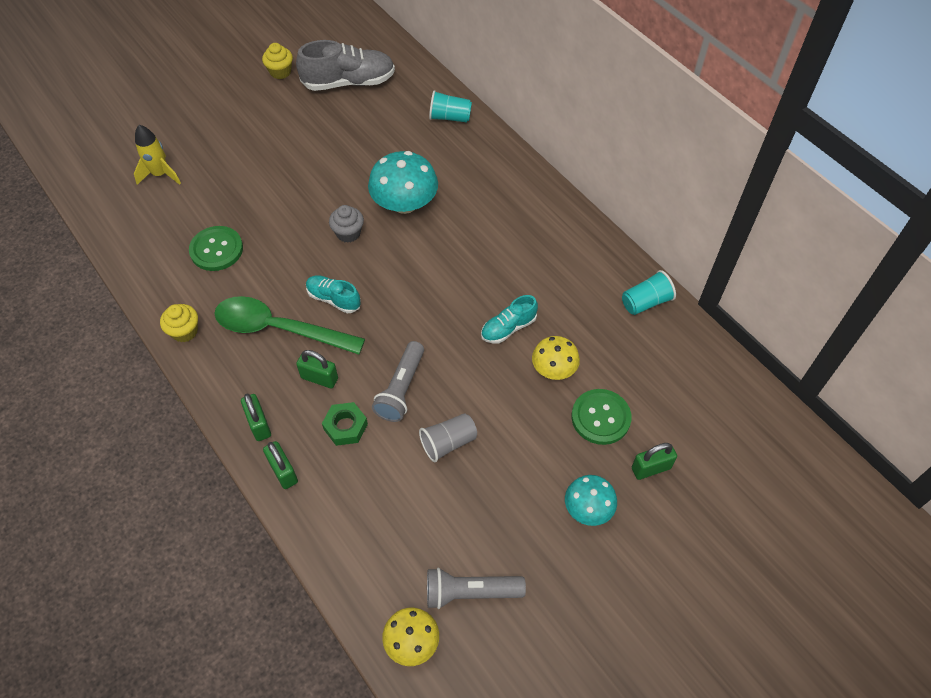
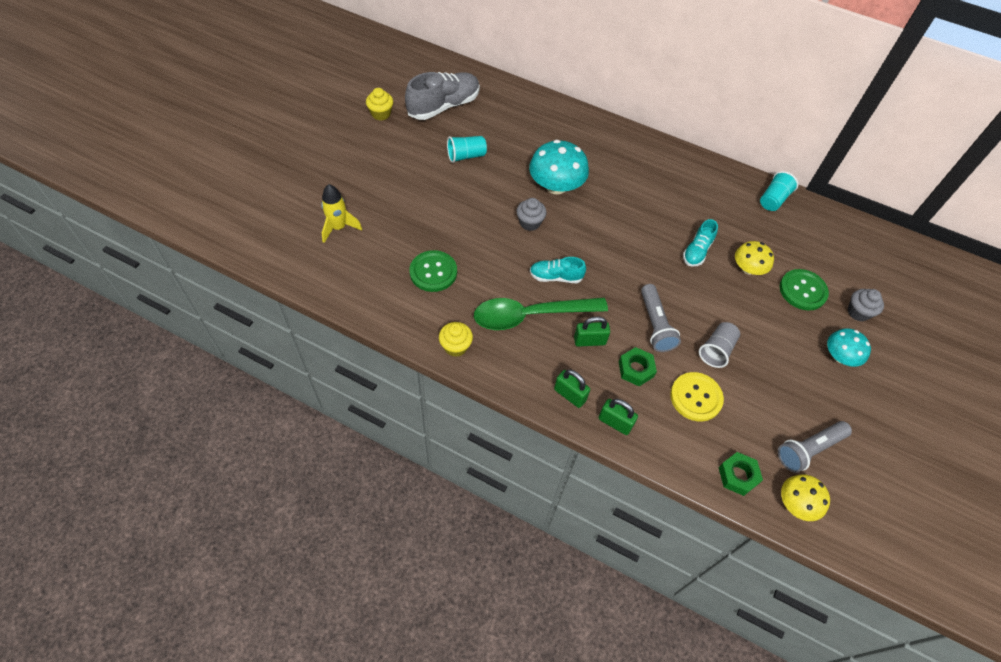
camera: 30 degrees left, 0 degrees up
turquoise cup [429,90,472,123] -> turquoise cup moved to [447,136,487,163]
green padlock [632,443,677,480] -> grey cupcake [848,289,884,322]
none -> yellow button [670,372,724,422]
none -> green nut [718,452,763,496]

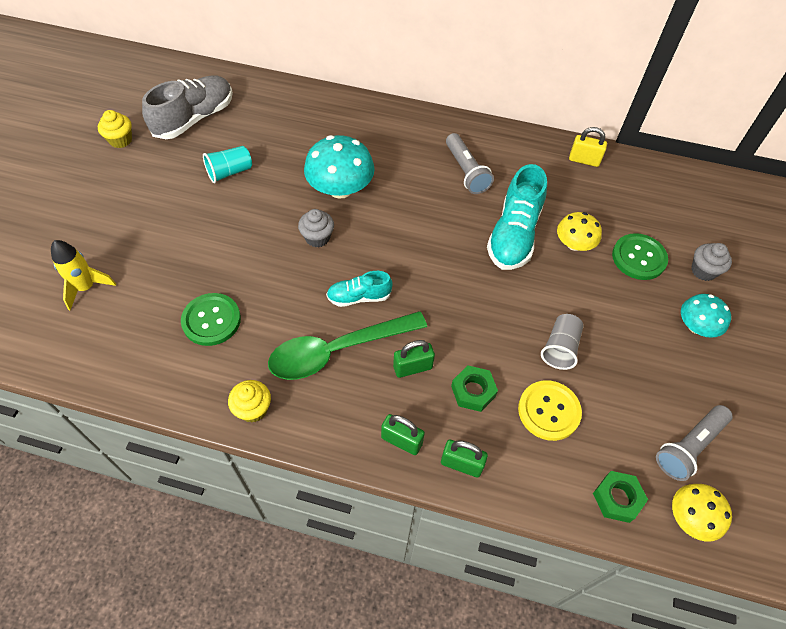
camera: 10 degrees left, 0 degrees up
grey flashlight [641,284,681,352] -> grey flashlight moved to [446,133,494,194]
turquoise shoe [683,219,718,267] -> turquoise shoe [487,164,547,270], size x1.78
turquoise cup [760,171,799,211] -> yellow padlock [569,127,607,167]

